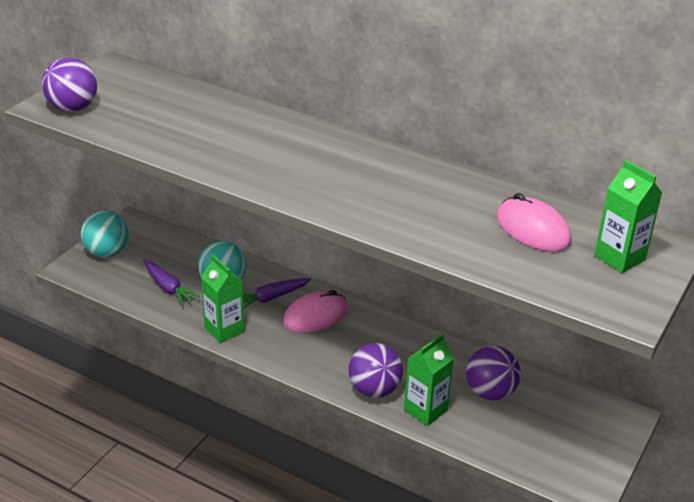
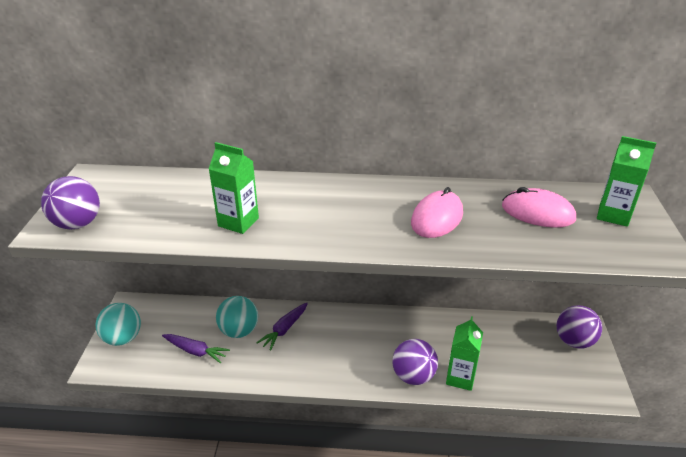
camera: 25 degrees left, 0 degrees up
green carton [201,255,245,343] -> green carton moved to [209,142,259,234]
pink mouse [283,290,348,333] -> pink mouse moved to [411,187,463,238]
purple ball [466,346,521,400] -> purple ball moved to [557,305,602,349]

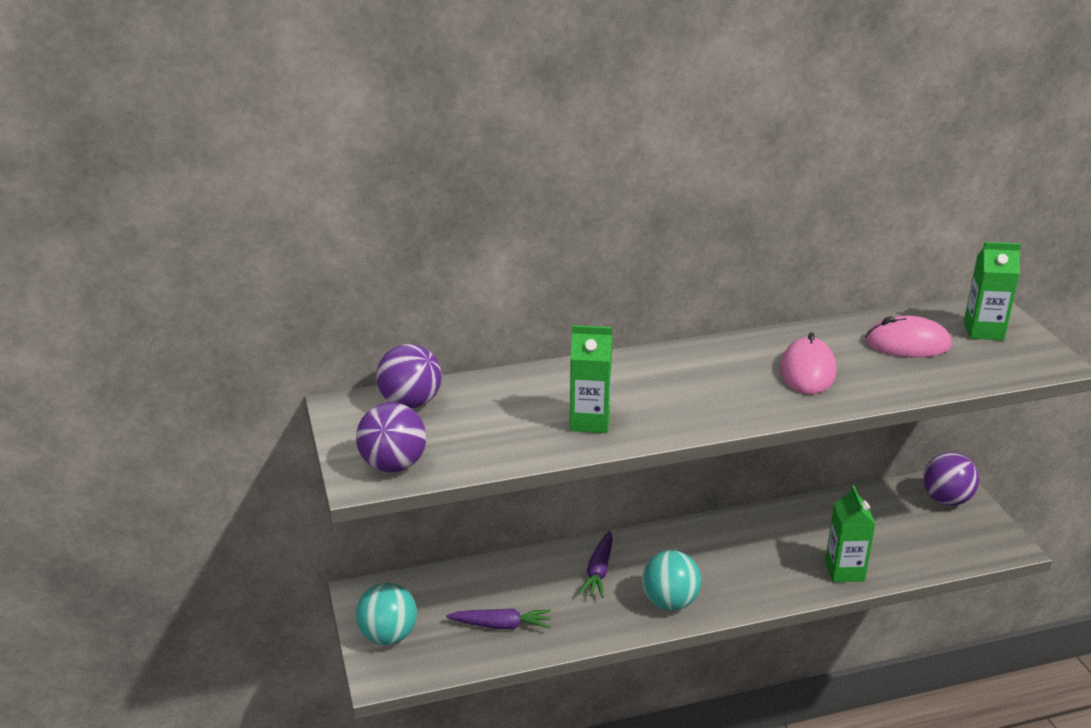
camera: 20 degrees left, 5 degrees down
turquoise ball [216,296,258,338] -> turquoise ball moved to [642,550,701,610]
purple ball [392,339,438,385] -> purple ball moved to [376,344,442,409]

